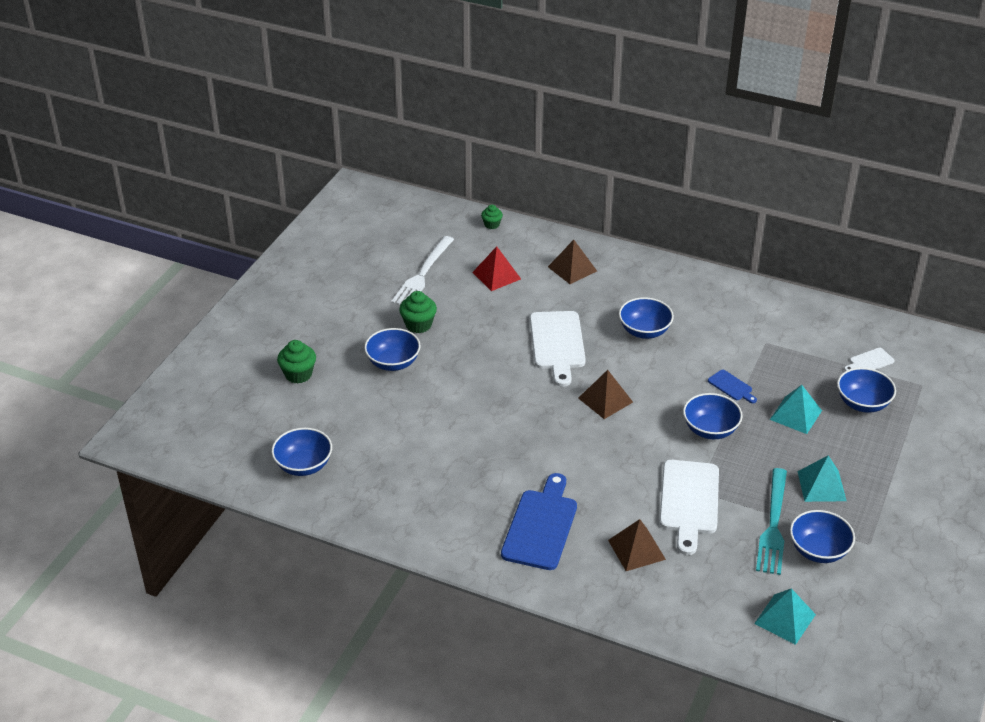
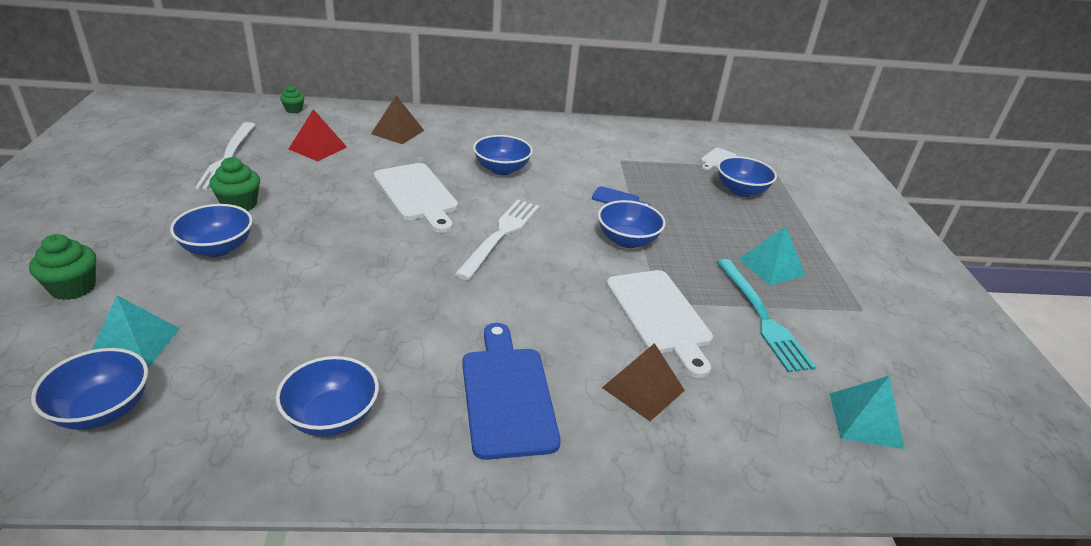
camera: 30 degrees left, 5 degrees down
brown pyramid [578,370,633,419] -> white fork [454,200,539,280]
turquoise pyramid [770,385,822,434] -> turquoise pyramid moved to [92,295,180,368]
blue bowl [790,510,855,563] -> blue bowl moved to [276,356,379,437]

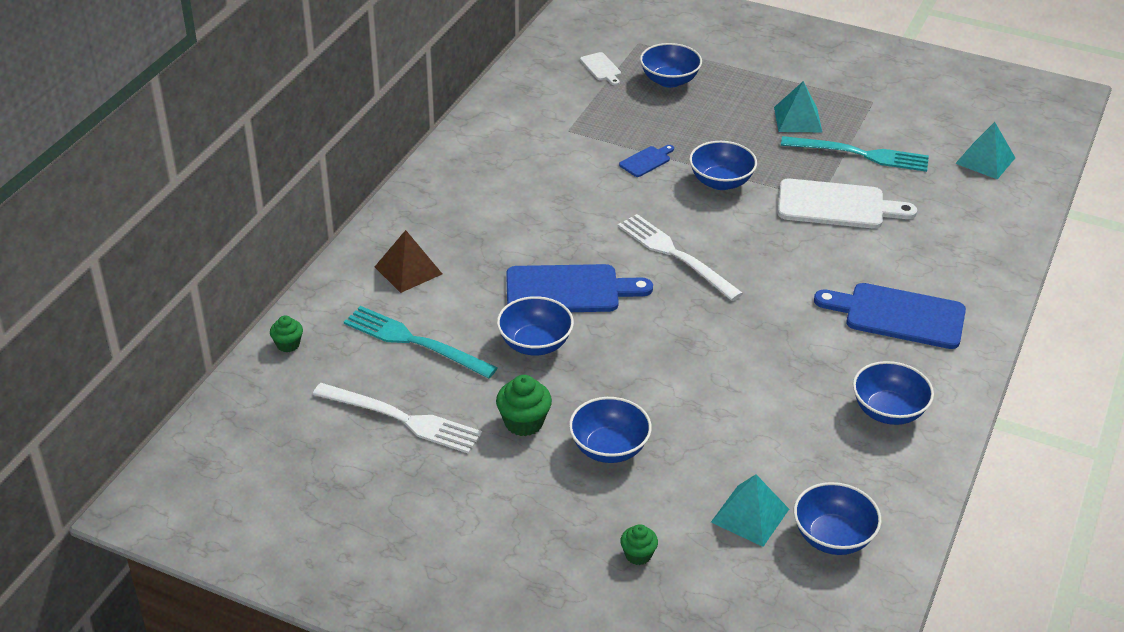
camera: 60 degrees left, 5 degrees up
green cupcake [29,234,96,300] -> green cupcake [620,524,658,565], size x0.63
red pyramid [289,109,347,161] -> turquoise fork [344,306,498,378]
white cutting board [374,163,458,233] -> blue cutting board [506,264,653,312]
blue bowl [473,135,533,175] -> blue bowl moved to [497,296,574,356]
brown pyramid [602,343,685,421] -> none

